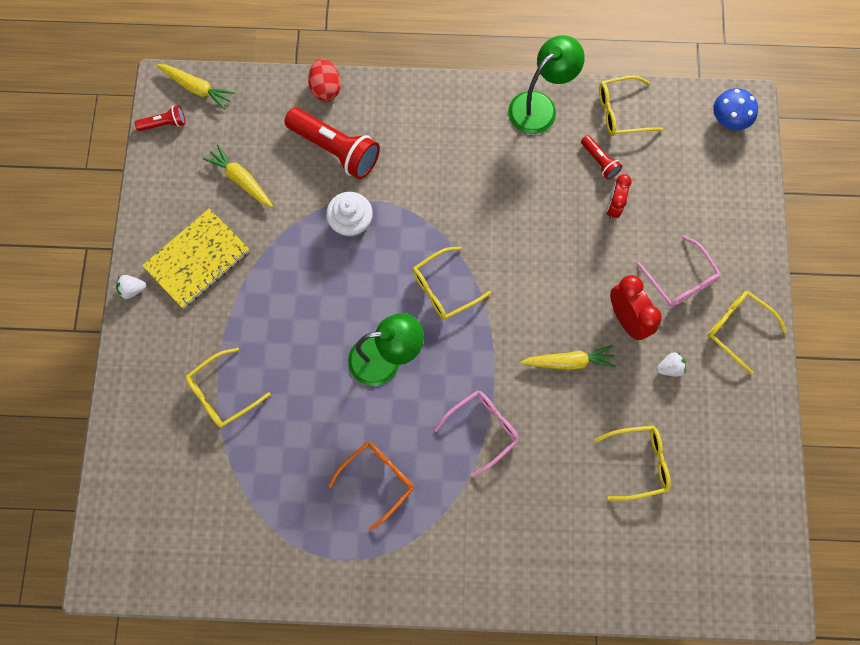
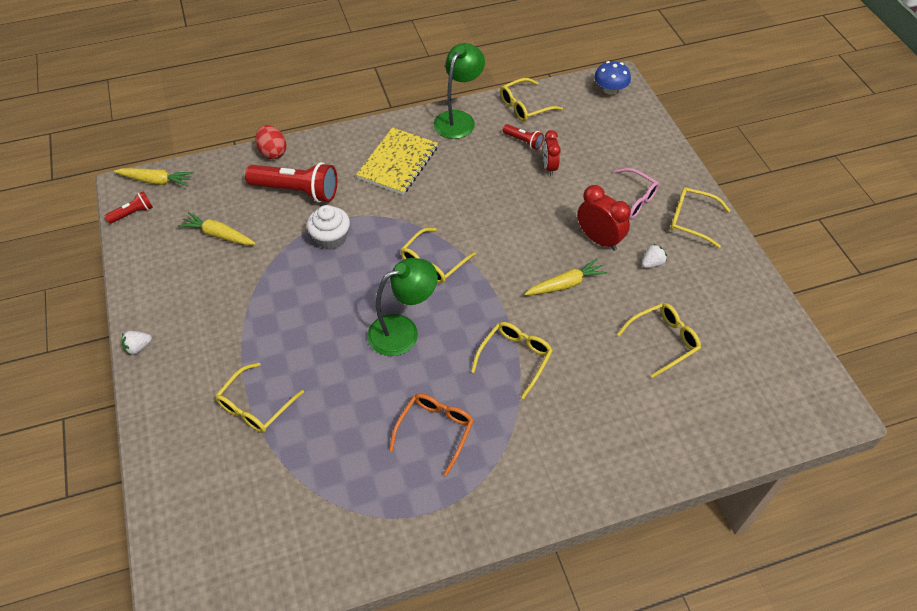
camera: 20 degrees left, 20 degrees down
yellow notebook [142,208,249,309] -> yellow notebook moved to [356,127,438,195]
pink glasses [434,390,519,477] -> yellow glasses [471,322,553,399]

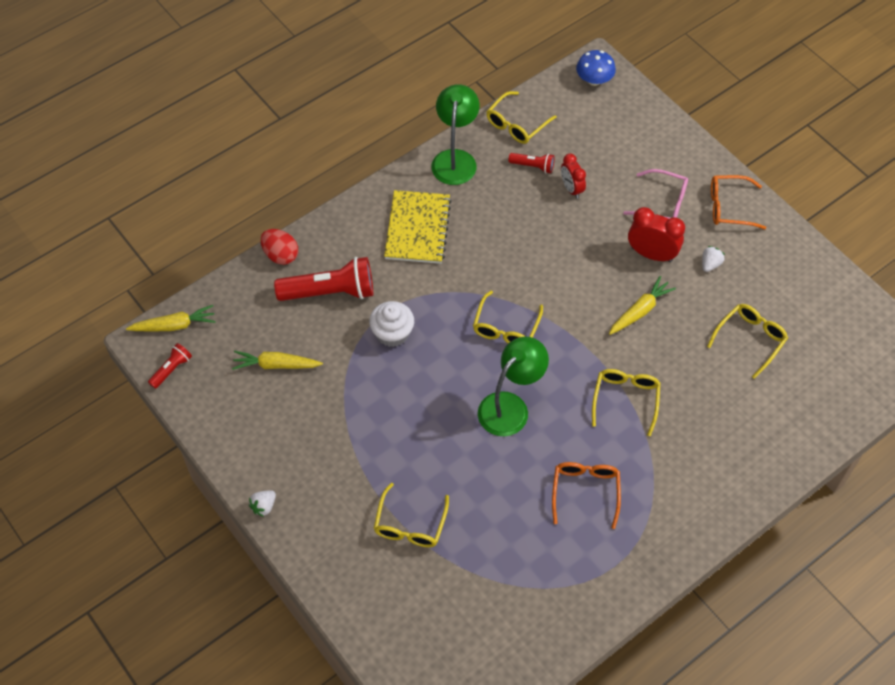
camera: 20 degrees left, 5 degrees up
yellow glasses [670,187,731,248] -> orange glasses [711,175,766,229]

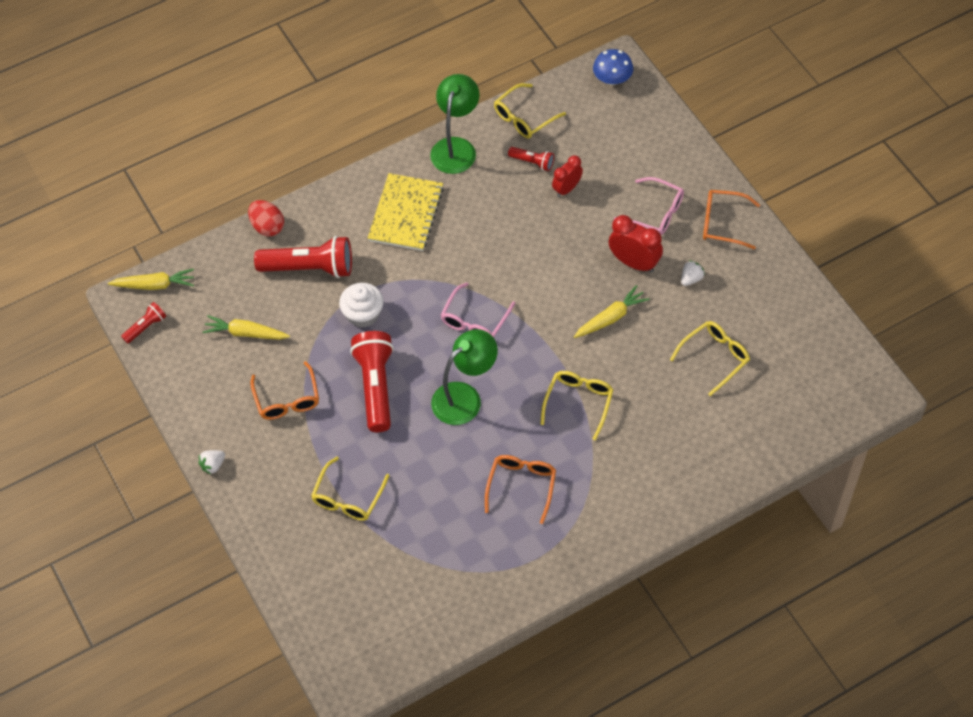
camera: 10 degrees right, 0 degrees up
yellow glasses [473,291,543,344] -> pink glasses [441,282,515,338]
red clock [561,153,586,199] -> red clock turned 60 degrees clockwise [552,156,583,197]
none -> orange glasses [250,361,319,420]
none -> red flashlight [350,331,394,432]

